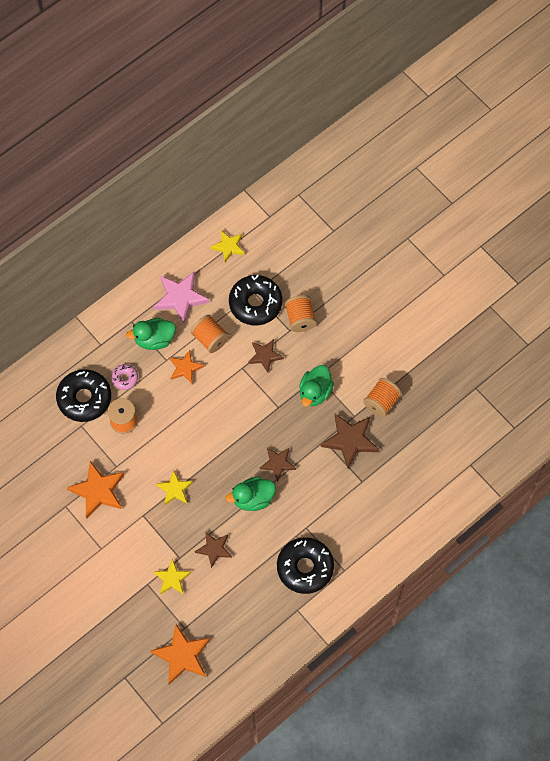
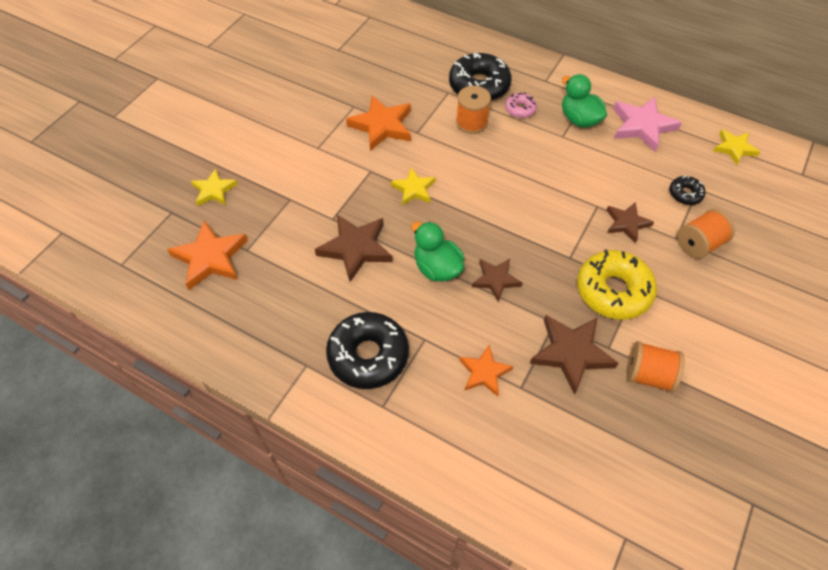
camera: 70 degrees right, 10 degrees down
yellow star [153,558,191,594] -> yellow star moved to [191,168,238,206]
orange star [169,350,204,383] -> orange star moved to [459,345,513,396]
orange spool [191,315,229,353] -> none
brown star [195,531,232,568] -> brown star [315,215,393,282], size x1.59
black donut [229,274,282,326] -> black donut [669,176,706,205], size x0.49
green duck [299,365,334,407] -> yellow donut [577,250,657,320]

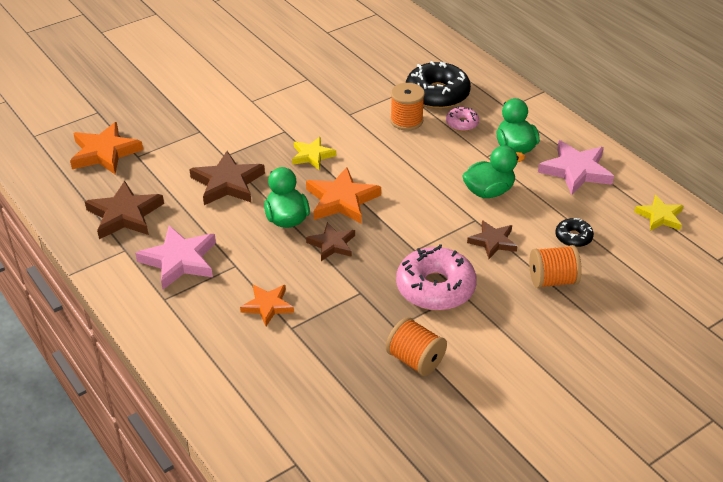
camera: 25 degrees right, 15 degrees down
yellow star [191,168,238,206] -> none
black donut [326,312,409,389] -> pink star [135,225,216,289]
orange star [346,95,411,151] -> orange star moved to [306,167,381,223]
brown star [530,315,618,395] -> brown star moved to [85,181,164,239]
yellow donut [577,250,657,320] -> pink donut [396,244,477,311]
none -> green duck [462,145,525,198]

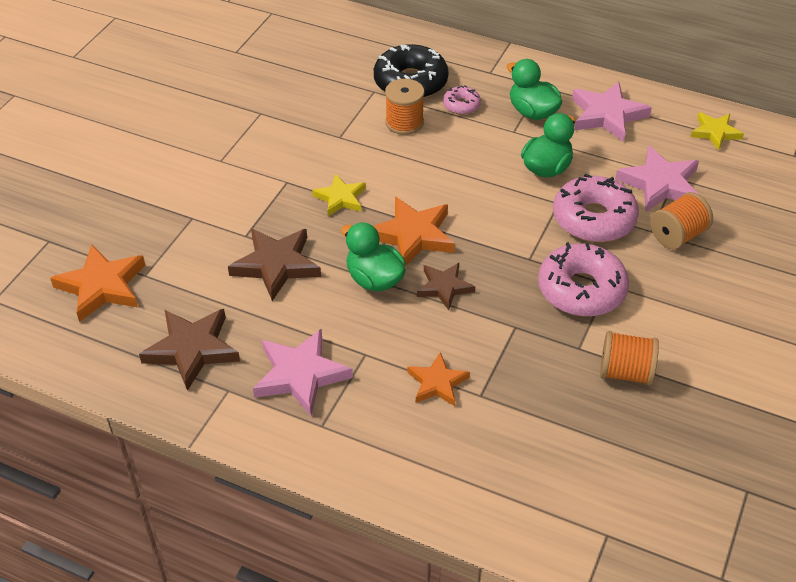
camera: 30 degrees left, 5 degrees up
brown star [467,220,517,259] -> pink donut [553,174,639,242]
black donut [555,218,594,247] -> pink star [615,146,699,212]

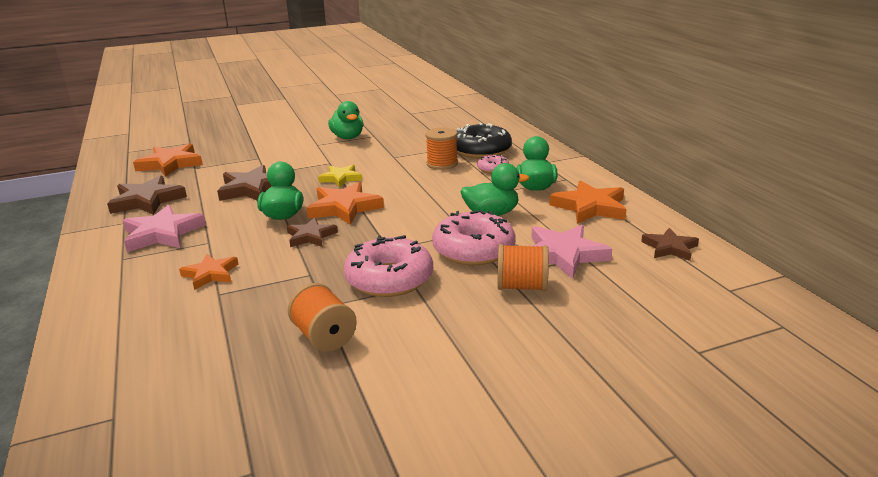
camera: 45 degrees right, 20 degrees down
pink star [572,82,652,142] -> orange star [549,180,626,224]
yellow star [691,112,744,151] -> brown star [641,228,699,261]
none -> green duck [328,101,363,139]

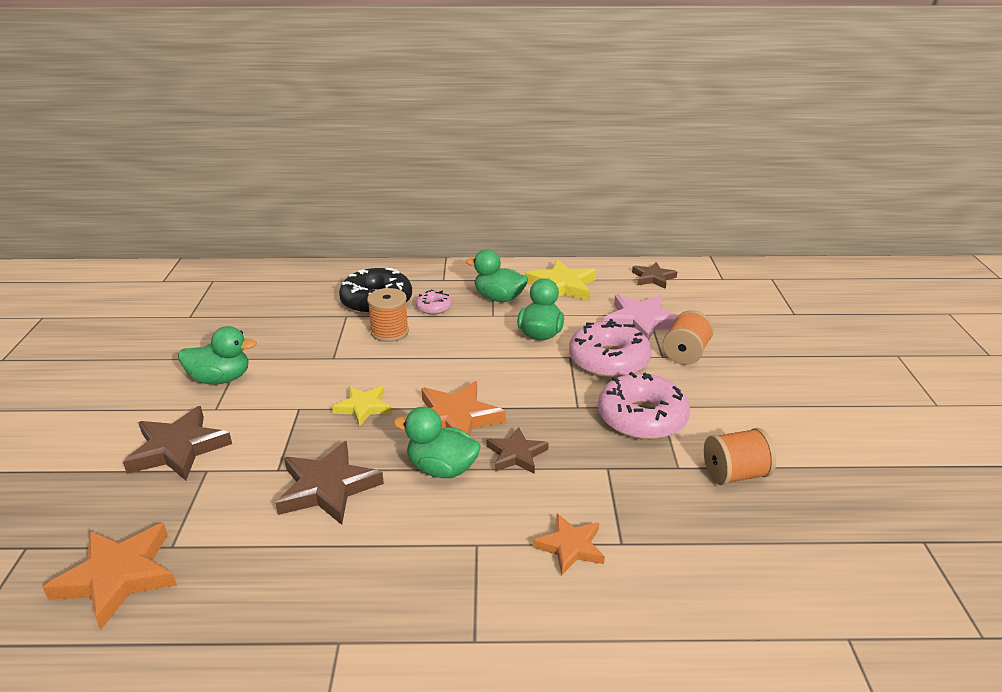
camera: 70 degrees left, 5 degrees up
brown star [107,175,187,215] -> brown star moved to [123,406,232,480]
pink star [122,205,206,252] -> none
orange star [549,180,626,224] -> yellow star [525,259,596,301]

